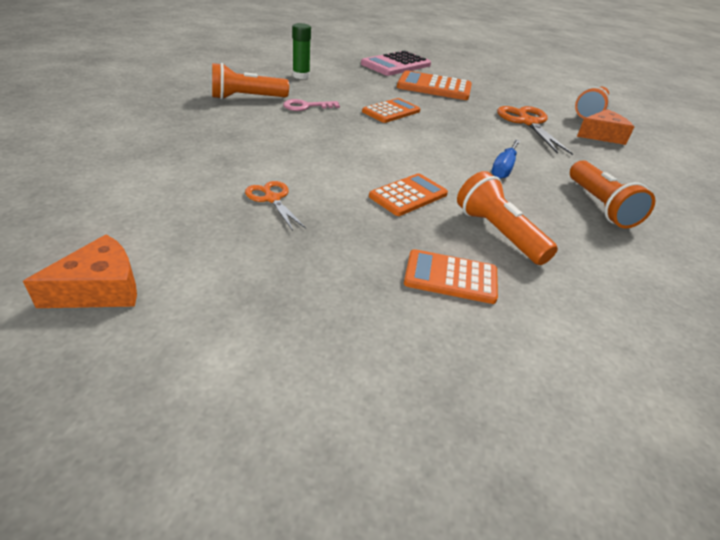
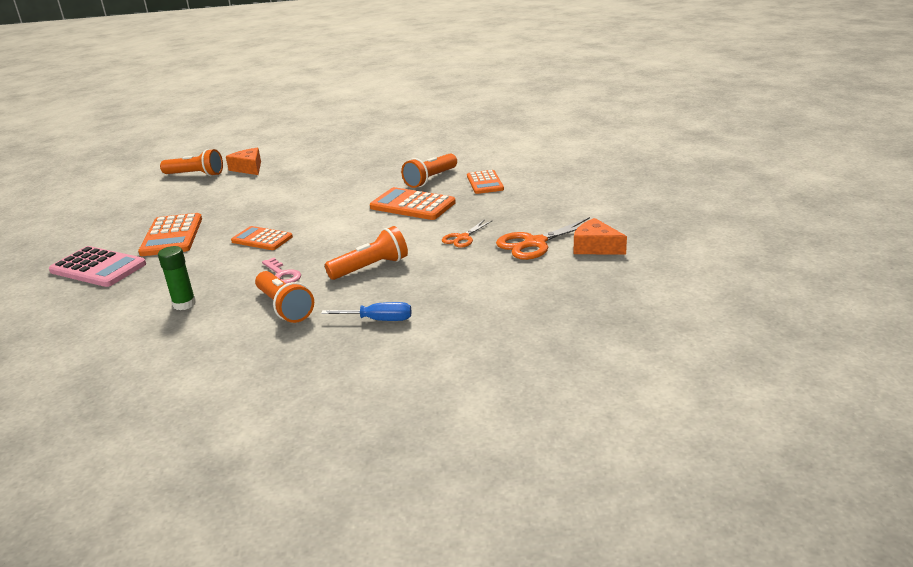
camera: 105 degrees left, 10 degrees down
orange calculator [369,173,448,216] -> orange calculator [370,187,456,220], size x1.50
blue screwdriver [491,139,520,179] -> blue screwdriver moved to [321,302,412,321]
orange scissors [497,106,573,155] -> orange scissors moved to [496,217,590,260]
orange flashlight [570,160,655,228] -> orange flashlight moved to [325,226,408,280]

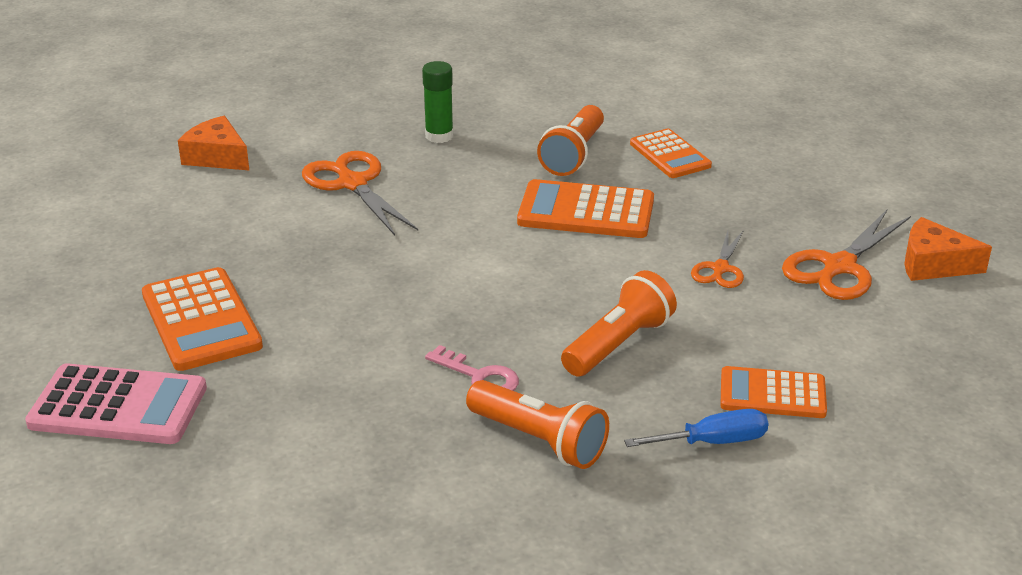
camera: 20 degrees left, 5 degrees up
green glue stick [158,246,196,310] -> green glue stick moved to [422,61,453,143]
orange flashlight [160,149,223,176] -> none
orange calculator [231,226,293,250] -> orange calculator moved to [720,366,827,418]
none -> orange scissors [302,151,418,236]

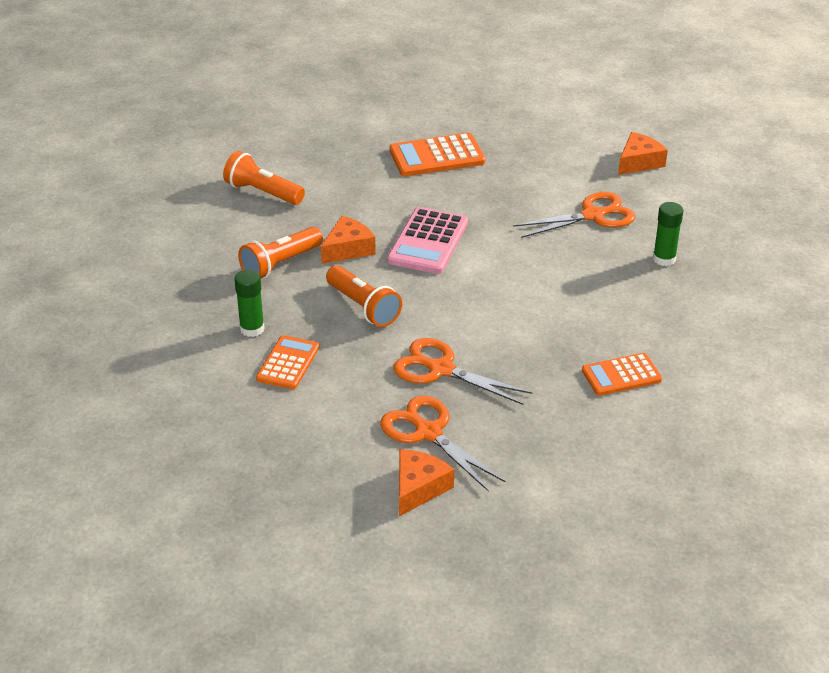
camera: 100 degrees right, 5 degrees up
pink calculator [25,363,207,444] -> pink calculator moved to [387,207,468,274]
pink key [425,345,519,391] -> orange cheese [321,216,376,264]
orange calculator [517,179,654,238] -> none
orange flashlight [537,105,604,176] -> orange flashlight moved to [223,151,305,205]
blue screwdriver [624,409,769,447] -> green glue stick [234,270,265,337]
orange scissors [691,231,744,288] -> orange scissors [393,338,533,405], size x1.70

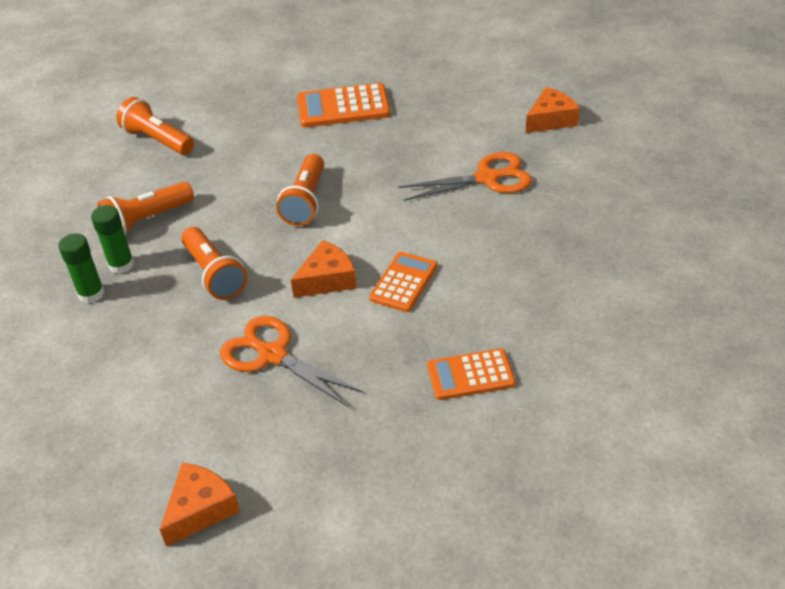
camera: 10 degrees right, 5 degrees up
orange calculator [256,335,319,389] -> orange calculator moved to [369,252,438,312]
orange cheese [321,216,376,264] -> orange cheese moved to [291,240,357,298]
orange scissors [380,396,505,491] -> none
pink calculator [387,207,468,274] -> orange flashlight [276,154,324,226]
green glue stick [653,202,683,266] -> green glue stick moved to [91,205,134,274]

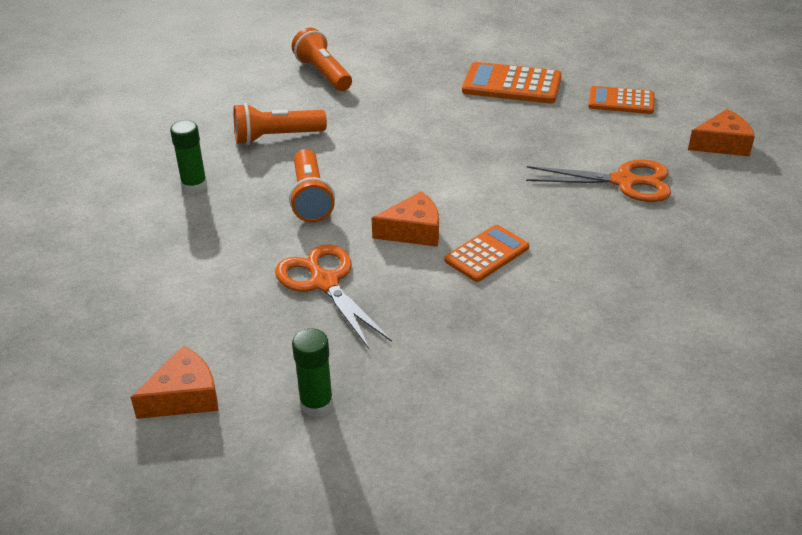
camera: 20 degrees right, 5 degrees down
green glue stick [91,205,134,274] -> green glue stick moved to [292,328,333,417]
orange flashlight [276,154,324,226] -> none
orange calculator [427,348,516,400] -> orange calculator moved to [588,86,655,114]

